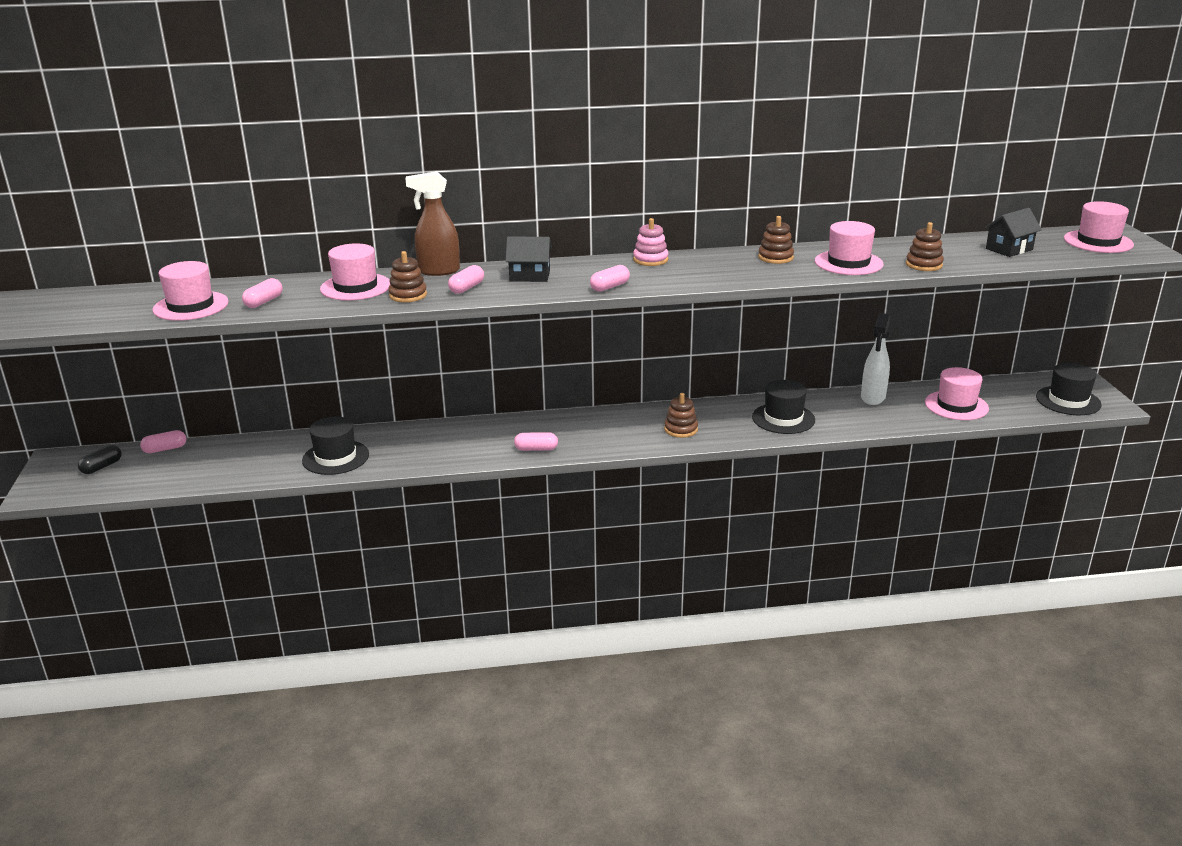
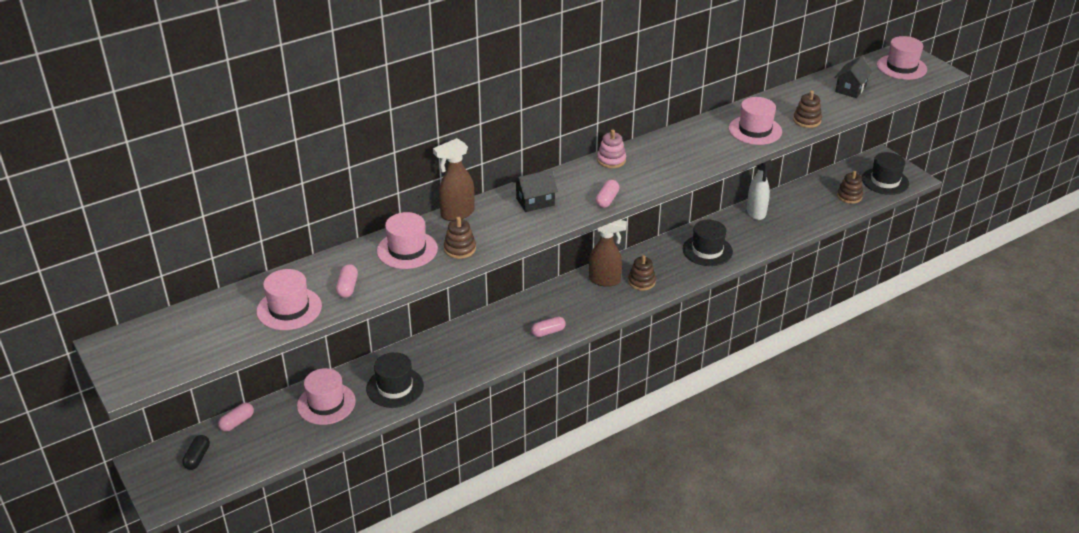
camera: 25 degrees left, 10 degrees up
pink capsule [448,265,484,294] -> none
brown stacking toy [758,216,794,264] -> brown stacking toy moved to [837,171,863,204]
pink hat [925,367,989,420] -> pink hat moved to [297,368,356,425]
none -> brown spray bottle [589,220,627,287]

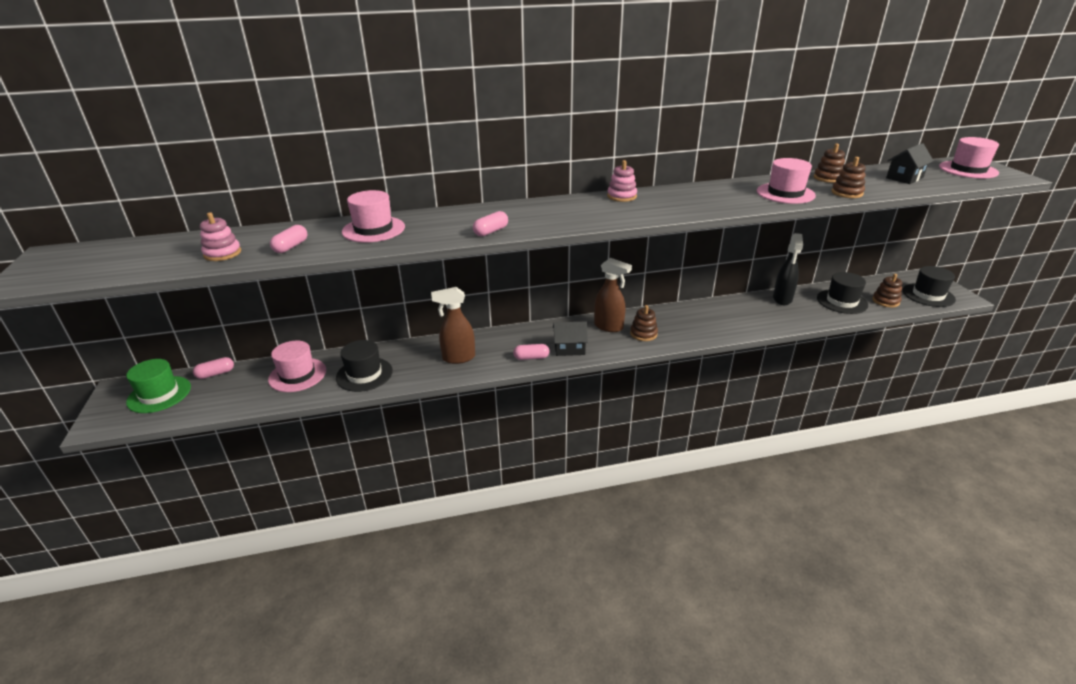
camera: 20 degrees right, 5 degrees down
black capsule [182,435,210,470] -> green hat [126,359,191,413]
pink hat [256,269,322,330] -> pink stacking toy [200,212,241,261]
brown spray bottle [433,138,474,221] -> brown spray bottle moved to [431,287,475,364]
brown stacking toy [444,217,476,259] -> brown stacking toy moved to [814,144,845,183]
black house [513,170,558,212] -> black house moved to [553,321,588,356]
pink capsule [596,180,619,208] -> pink capsule moved to [473,211,508,236]
black hat [683,220,733,266] -> black hat moved to [817,272,868,314]
white spray bottle [747,160,772,220] -> black spray bottle [773,233,803,305]

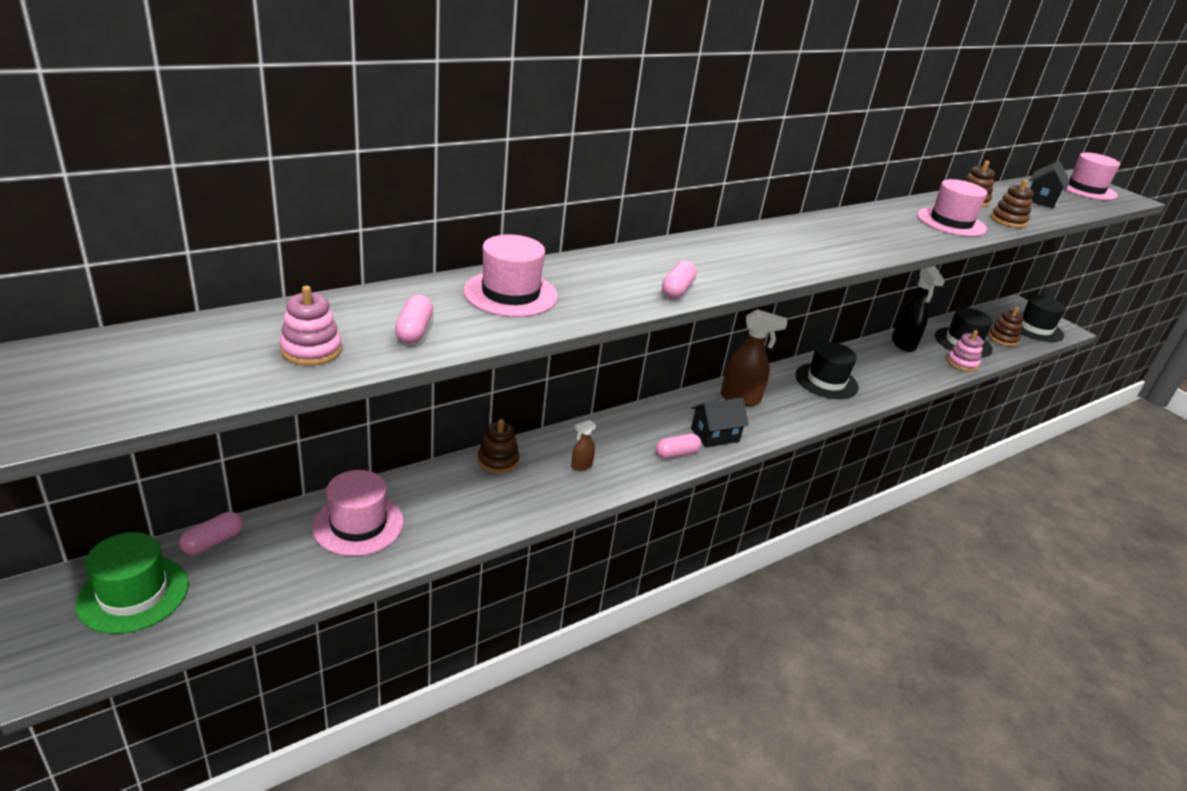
camera: 25 degrees left, 0 degrees up
black hat [336,340,393,392] -> black hat moved to [795,342,859,399]
brown spray bottle [431,287,475,364] -> brown spray bottle [571,420,596,471], size x0.49
pink stacking toy [607,160,637,202] -> pink stacking toy moved to [947,330,983,372]
brown stacking toy [630,305,658,341] -> brown stacking toy moved to [478,419,519,474]

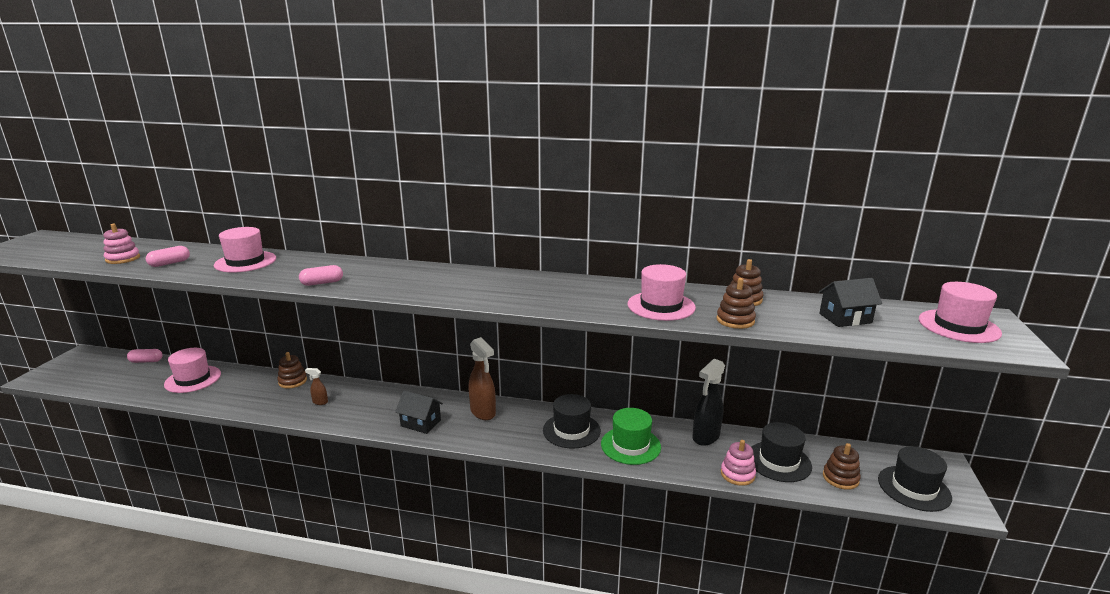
camera: 50 degrees right, 10 degrees down
green hat [75,532,189,634] -> green hat moved to [601,408,661,465]
pink capsule [655,433,702,459] -> none

